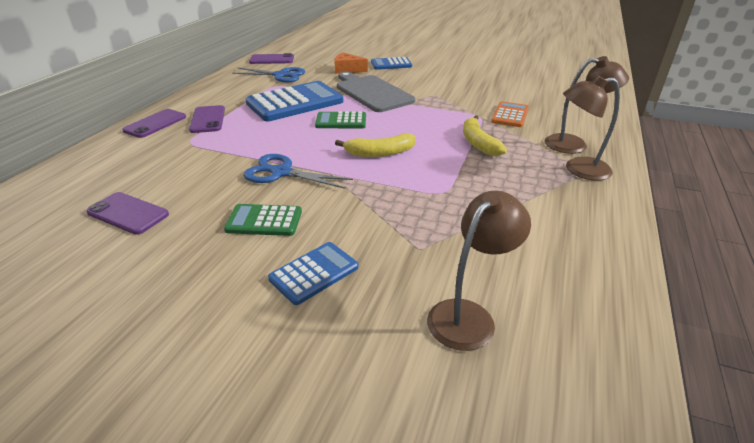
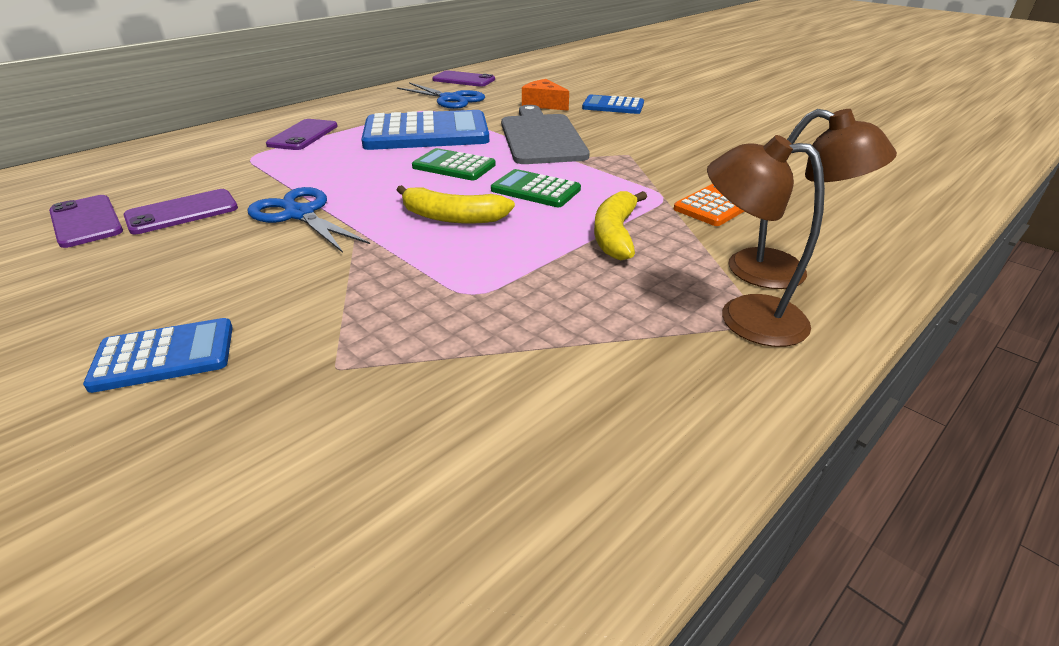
camera: 25 degrees right, 0 degrees up
purple phone [122,109,186,138] -> purple phone moved to [124,189,238,234]
green calculator [224,204,302,236] -> green calculator moved to [491,169,581,207]
brown lamp [427,191,531,351] -> none

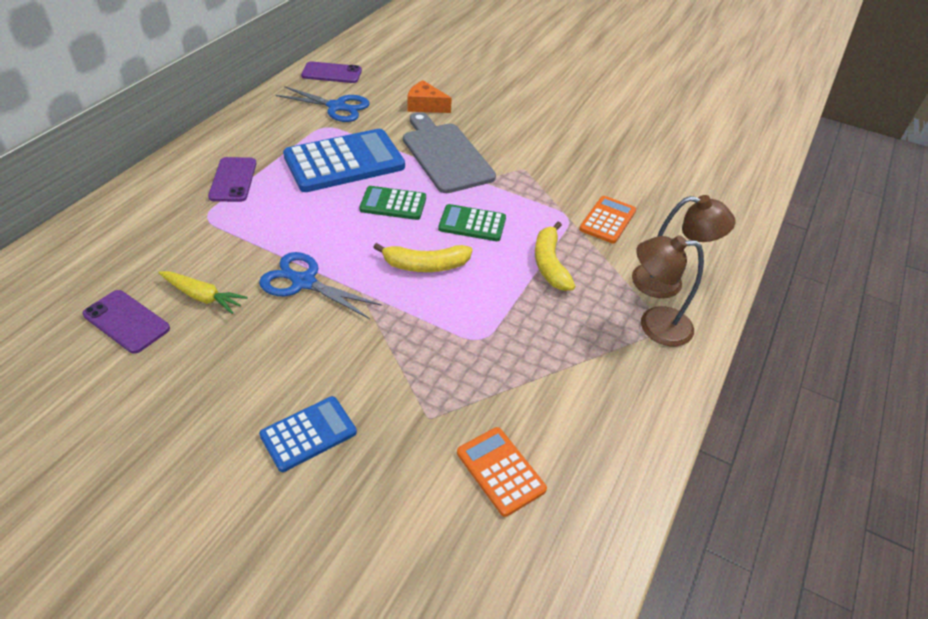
camera: 20 degrees left, 10 degrees up
purple phone [124,189,238,234] -> yellow carrot [158,271,247,314]
blue calculator [582,95,644,114] -> none
none -> orange calculator [457,427,547,517]

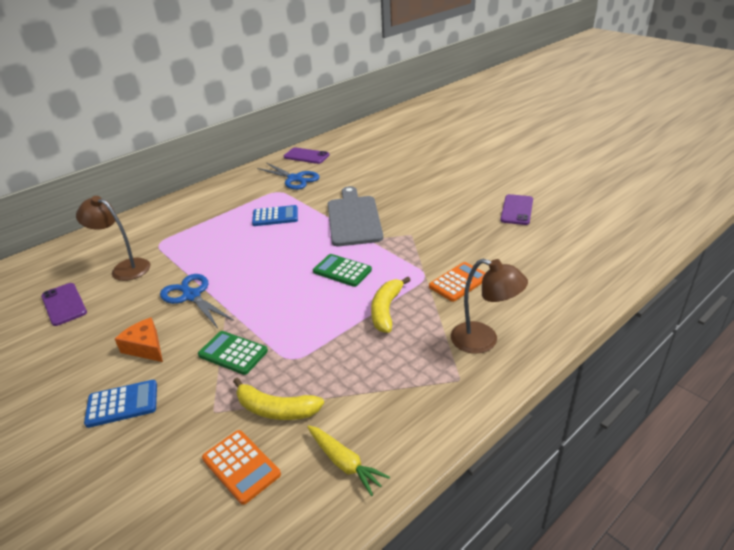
camera: 25 degrees right, 10 degrees down
yellow carrot [158,271,247,314] -> yellow carrot moved to [307,425,390,496]
purple phone [208,157,256,202] -> purple phone moved to [500,194,533,225]
blue calculator [283,129,405,192] -> blue calculator [252,205,298,226], size x0.54
green calculator [359,186,426,220] -> green calculator moved to [198,331,268,375]
yellow banana [373,243,472,272] -> yellow banana moved to [233,378,324,420]
orange cheese [407,80,452,113] -> orange cheese moved to [115,317,163,362]
orange calculator [457,427,547,517] -> orange calculator turned 150 degrees clockwise [202,430,281,505]
brown lamp [636,235,704,346] -> brown lamp moved to [76,196,151,281]

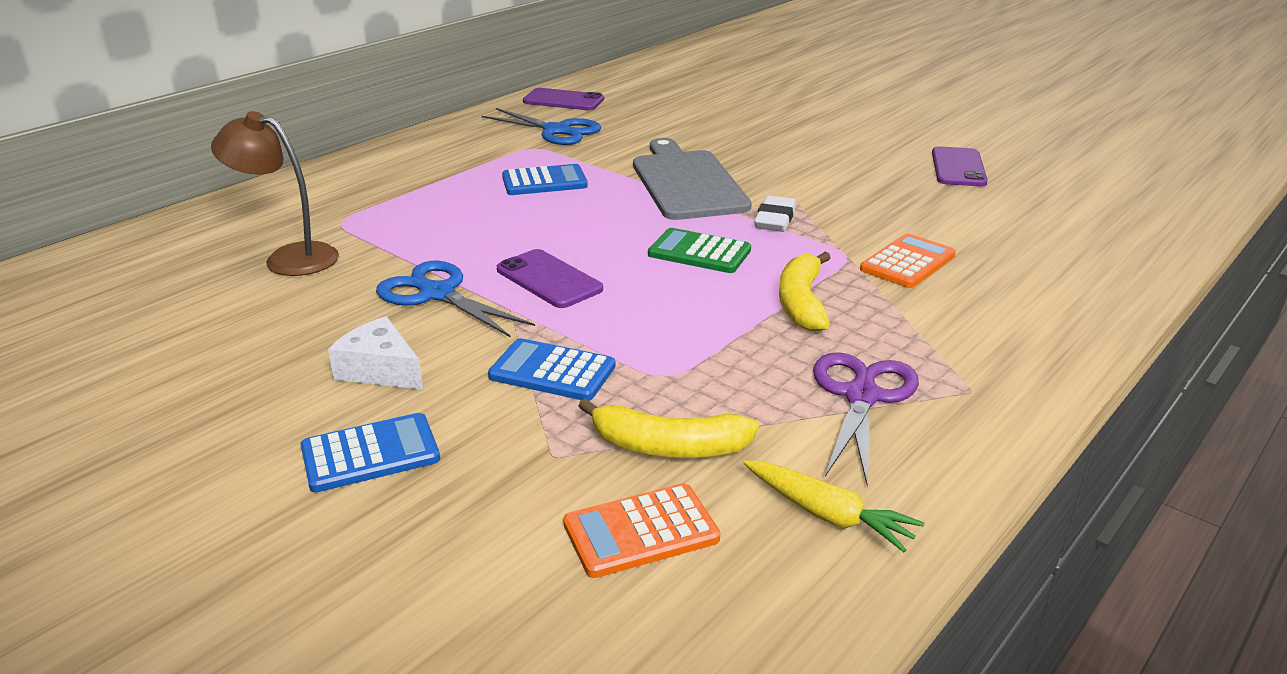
camera: 10 degrees left, 5 degrees down
purple phone [41,283,87,326] -> purple phone moved to [497,249,603,308]
orange cheese [115,317,163,362] -> white cheese [328,316,423,390]
green calculator [198,331,268,375] -> blue calculator [488,338,615,401]
orange calculator [202,430,281,505] -> orange calculator turned 120 degrees clockwise [563,483,720,578]
brown lamp [451,259,528,354] -> none
none -> white eraser [754,196,796,232]
none -> purple scissors [813,352,919,486]

